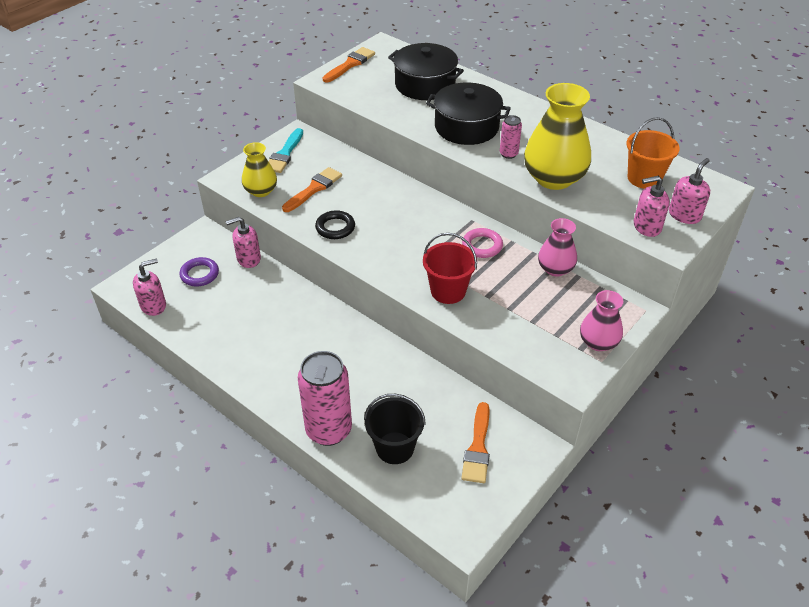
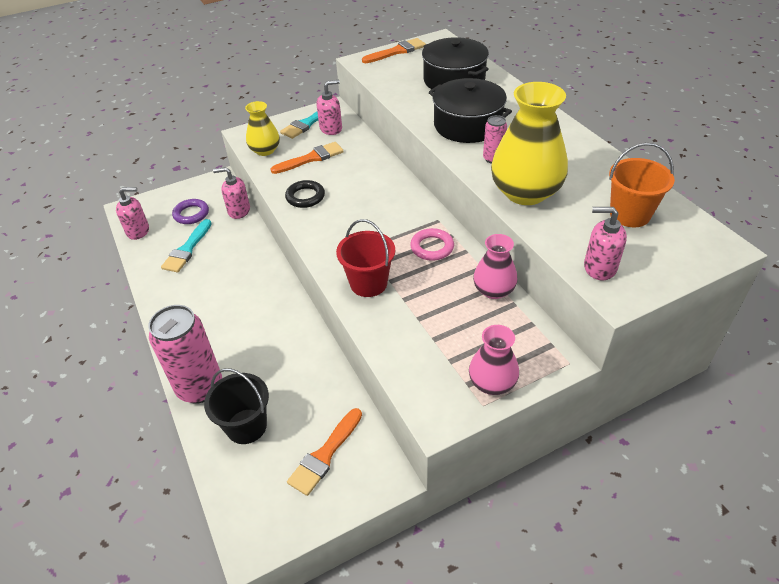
camera: 25 degrees right, 0 degrees up
pink soap dispenser [669,158,710,224] -> pink soap dispenser moved to [316,80,342,135]
none -> turquoise brush [161,219,212,272]

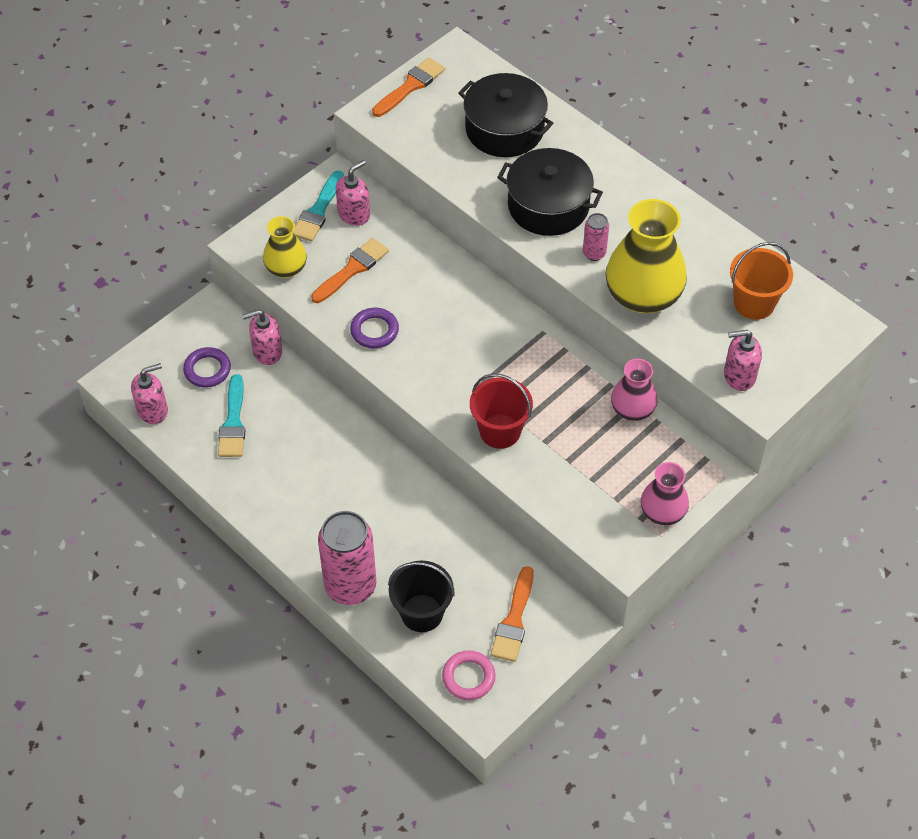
camera: 20 degrees left, 10 degrees up
black ring [285,180,325,208] -> purple ring [350,308,399,348]
pink ring [410,228,454,261] -> pink ring moved to [442,650,495,700]

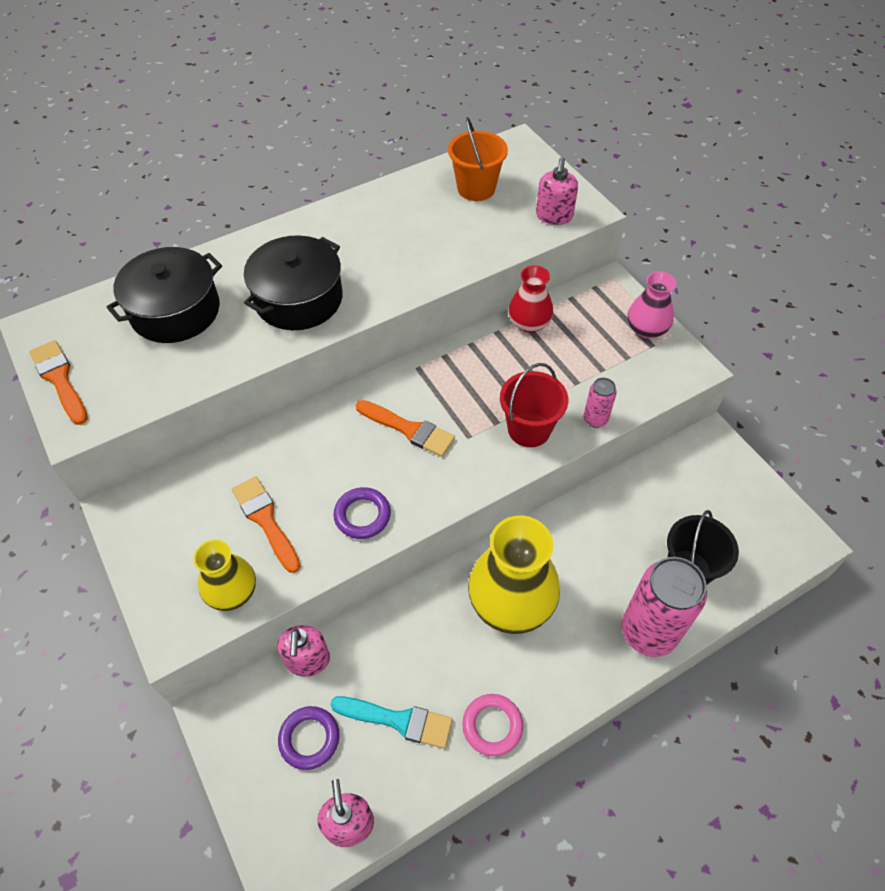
camera: 75 degrees left, 0 degrees up
turquoise brush [293,170,344,242] -> none
pink soap dispenser [336,160,370,226] -> none
pink ring [442,650,495,700] -> pink ring moved to [462,694,523,756]
orange brush [491,566,534,662] -> orange brush moved to [356,400,455,457]
pink can [583,213,609,261] -> pink can moved to [584,378,617,428]
yellow vase [605,199,687,313] -> yellow vase moved to [468,515,560,634]
pink vase [611,358,657,421] -> red vase [508,266,553,333]

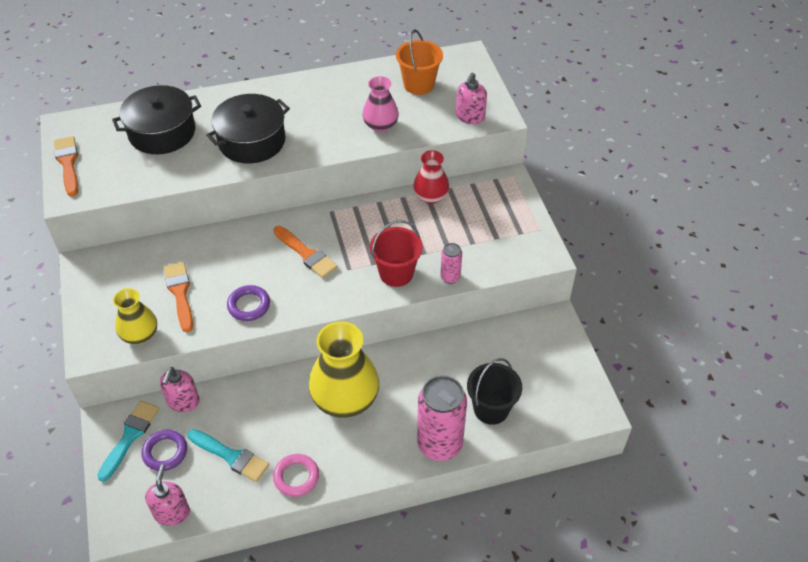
camera: 15 degrees right, 5 degrees down
pink vase [628,271,676,339] -> pink vase moved to [363,76,399,132]
none -> turquoise brush [97,401,159,482]

